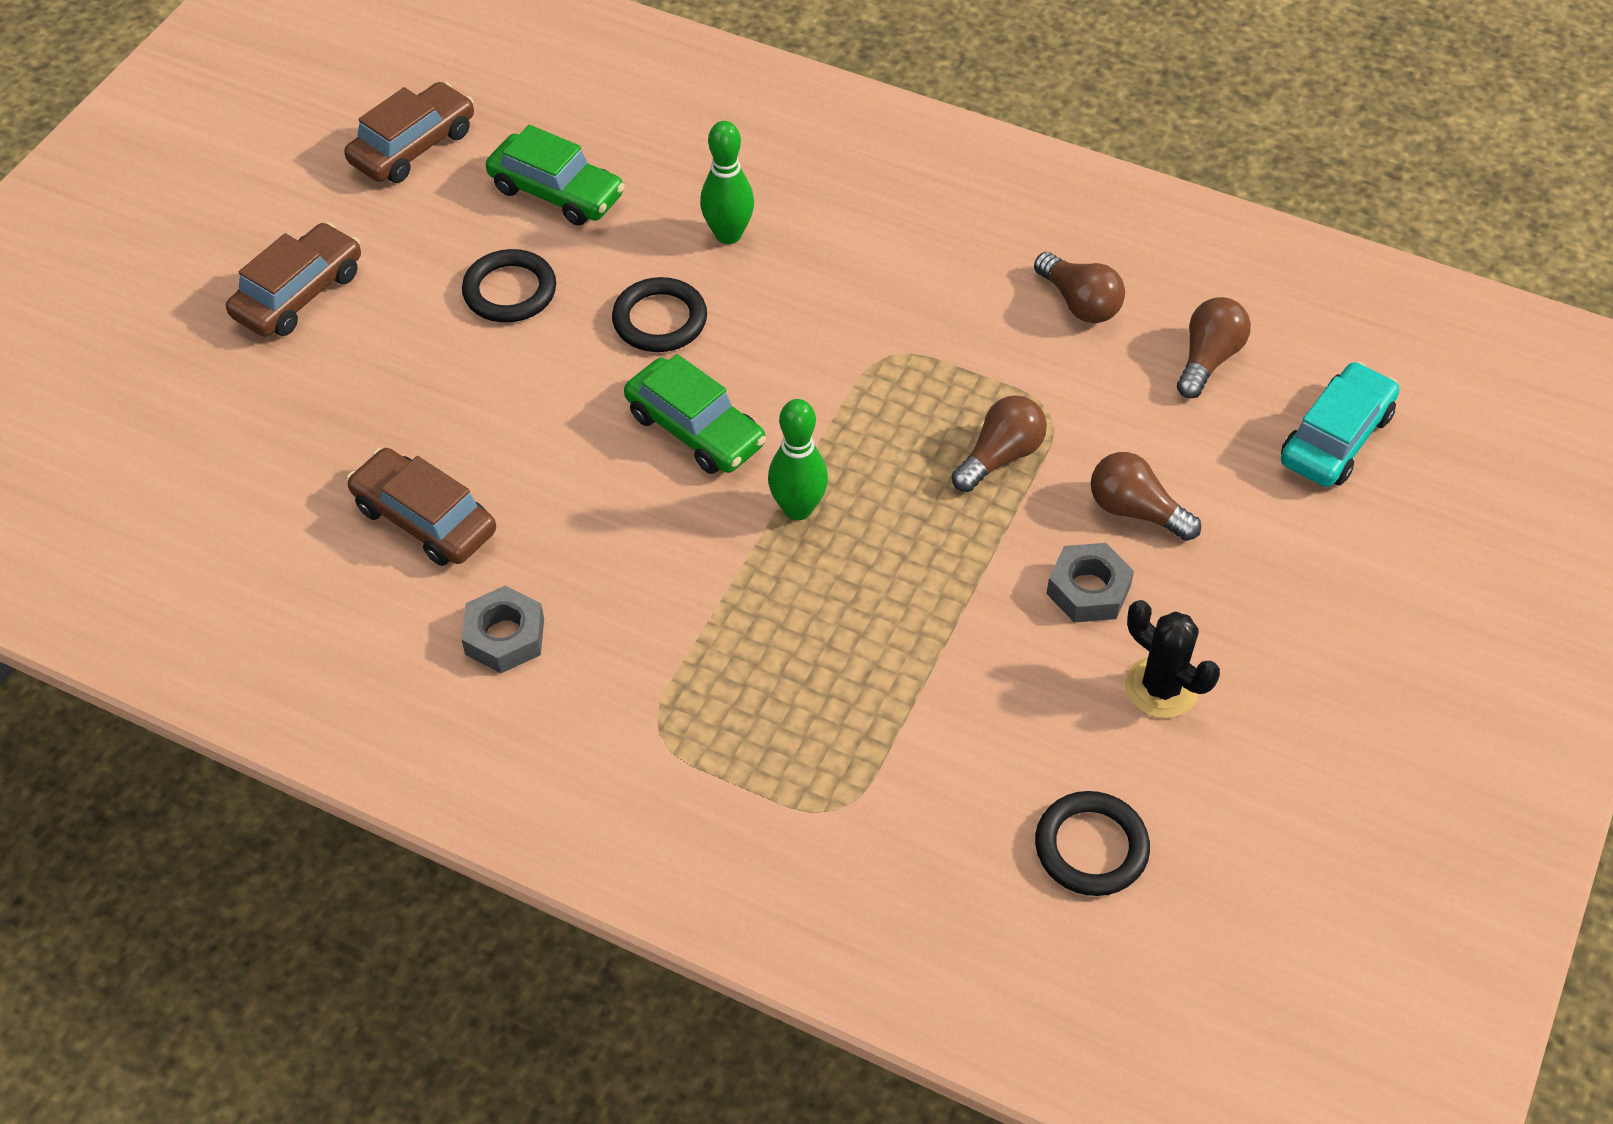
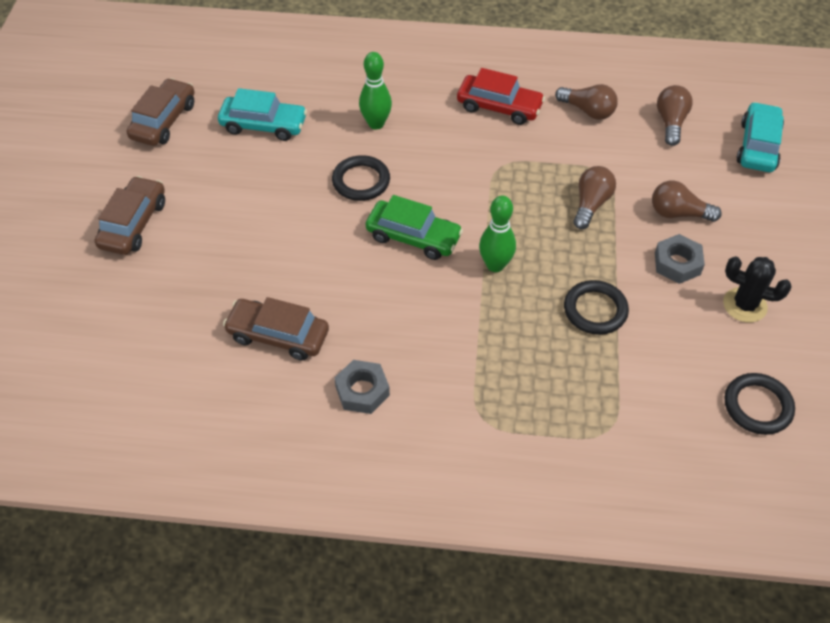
camera: 20 degrees left, 0 degrees up
black ring [462,249,556,323] -> black ring moved to [564,280,629,335]
green car [486,125,625,226] -> turquoise car [218,88,307,141]
none -> red car [457,68,545,125]

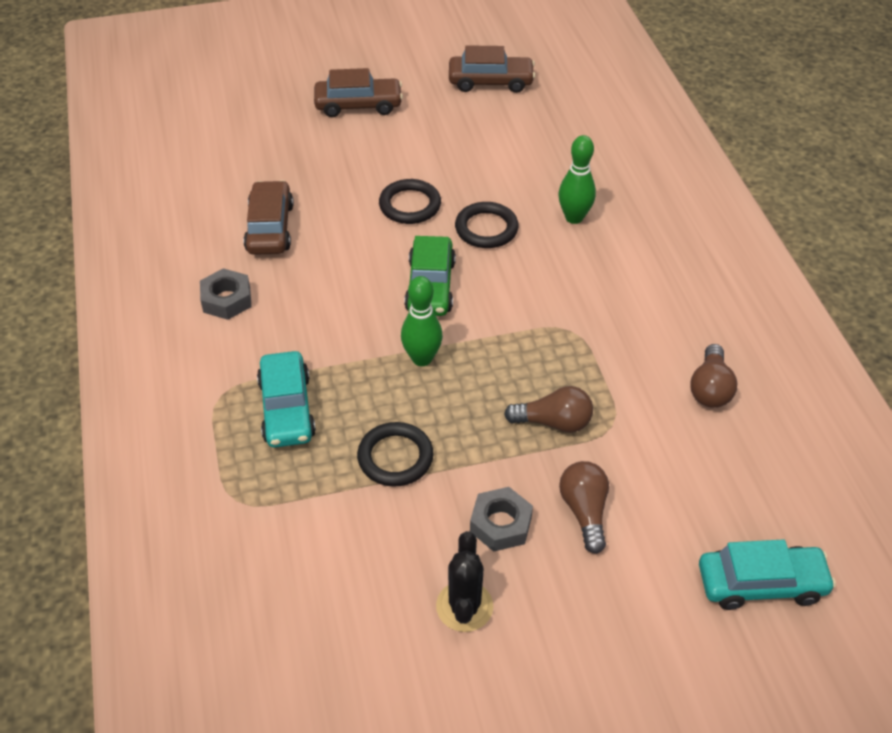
camera: 70 degrees right, 5 degrees down
turquoise car [218,88,307,141] -> turquoise car moved to [257,351,316,448]
red car [457,68,545,125] -> none
brown light bulb [657,85,693,146] -> none
black ring [725,373,795,435] -> black ring moved to [379,179,441,224]

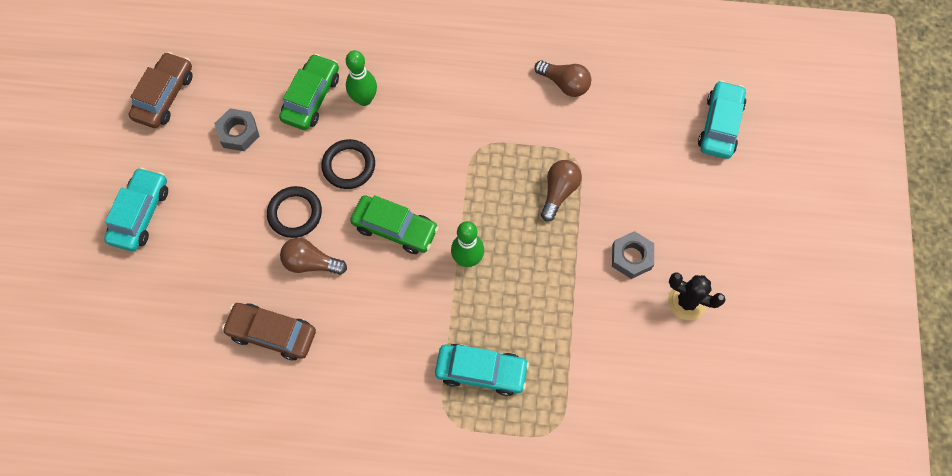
camera: 70 degrees left, 20 degrees up
grey nut [200,268,252,320] -> grey nut moved to [214,108,260,151]
brown car [314,68,403,117] -> turquoise car [104,167,168,251]
black ring [357,422,434,487] -> none
brown light bulb [559,461,609,554] -> brown light bulb moved to [280,238,347,275]
none -> green car [279,54,339,130]

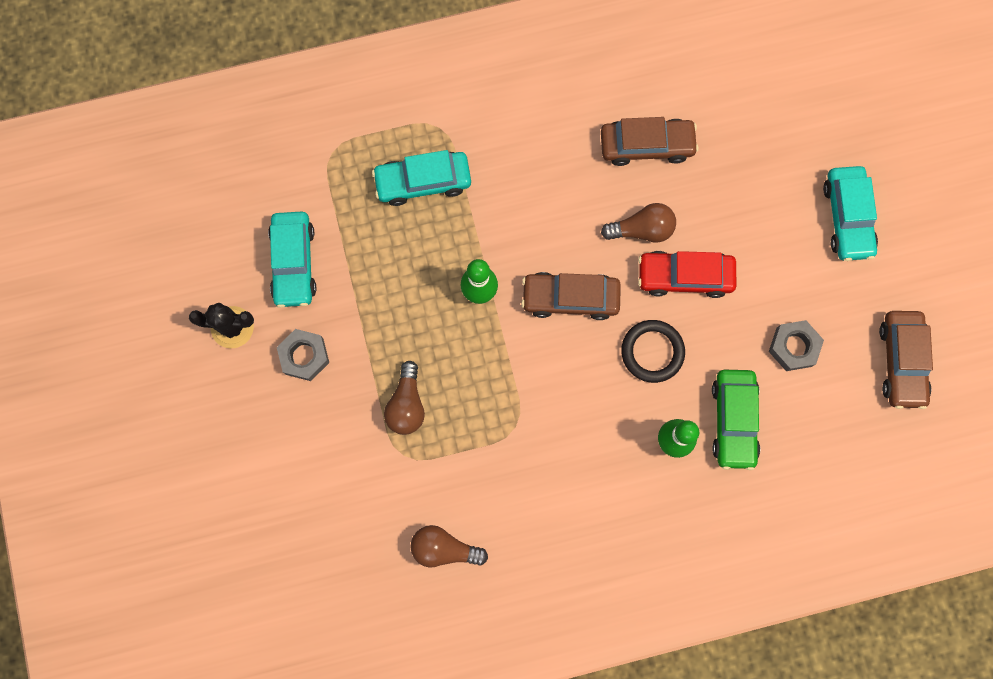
camera: 160 degrees right, 10 degrees up
black ring [267,186,322,238] -> red car [638,251,736,298]
green car [350,195,439,254] -> brown car [521,272,621,320]
turquoise car [698,80,746,159] -> turquoise car moved to [268,212,316,308]

